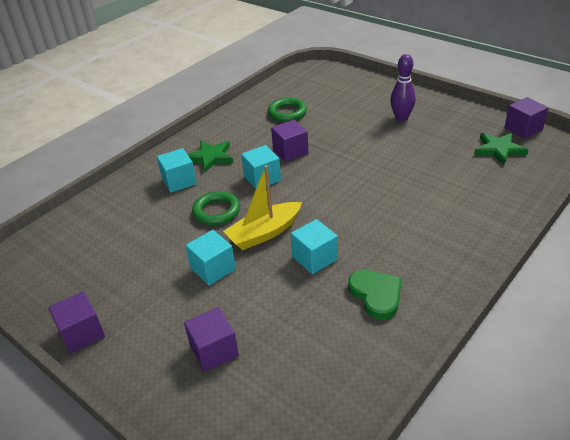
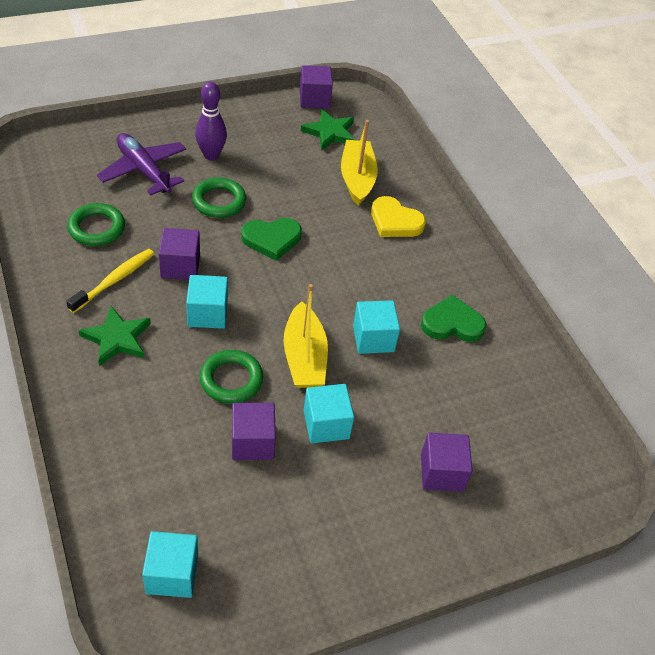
camera: 70 degrees left, 10 degrees up
purple cube [48,291,105,354] -> purple cube moved to [232,403,276,460]
turquoise cube [157,148,197,193] -> turquoise cube moved to [142,531,198,598]
none -> yellow toothbrush [66,249,154,313]
none -> purple plane [97,133,186,195]
none -> green ring [192,177,246,218]
none -> green heart [241,218,302,261]
none -> yellow boat [341,120,378,206]
none -> yellow heart [371,196,426,237]

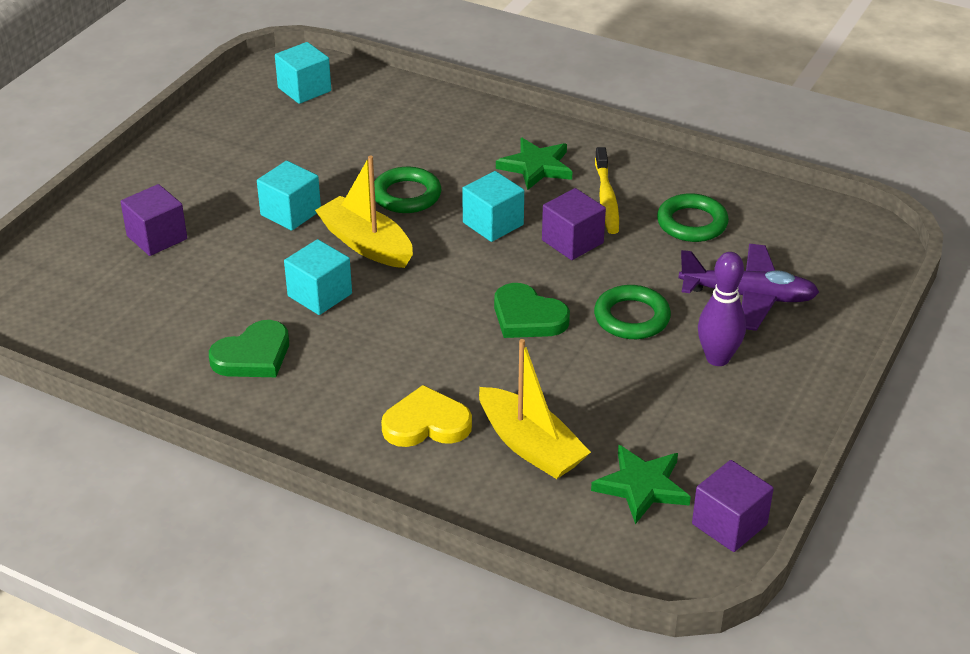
camera: 145 degrees right, 10 degrees down
purple cube [232,403,276,460] -> none
green heart [241,218,302,261] -> green heart turned 90 degrees counterclockwise [494,283,570,338]

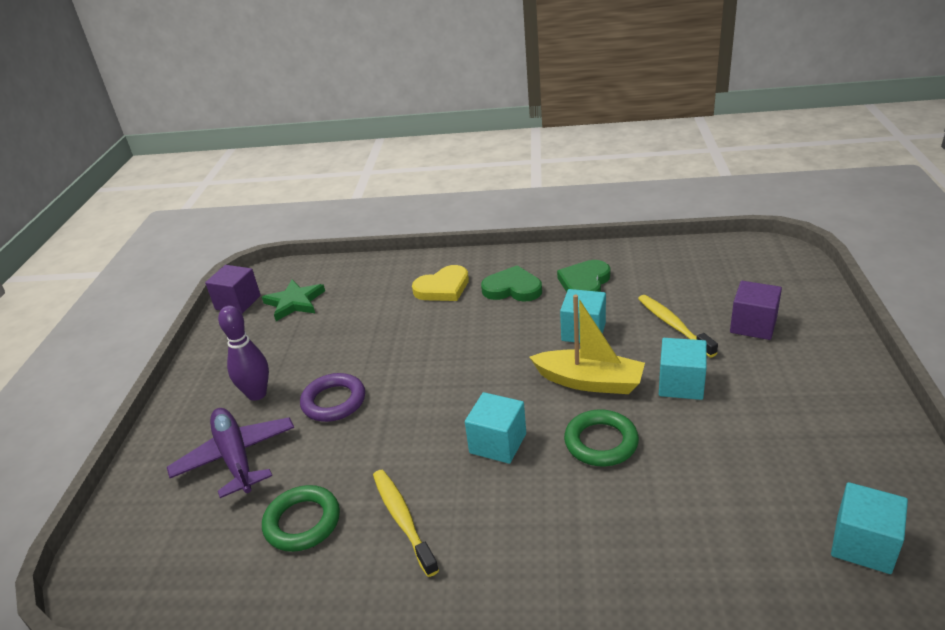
camera: 160 degrees right, 5 degrees down
yellow boat [479,339,591,479] -> none
green heart [494,283,570,338] -> green heart moved to [481,265,542,302]
green star [496,138,572,190] -> none
purple cube [542,188,606,260] -> none
green ring [594,285,671,339] -> purple ring [300,373,365,422]
purple plane [679,244,819,331] -> purple plane turned 75 degrees clockwise [167,408,294,498]
none -> yellow toothbrush [638,295,718,357]

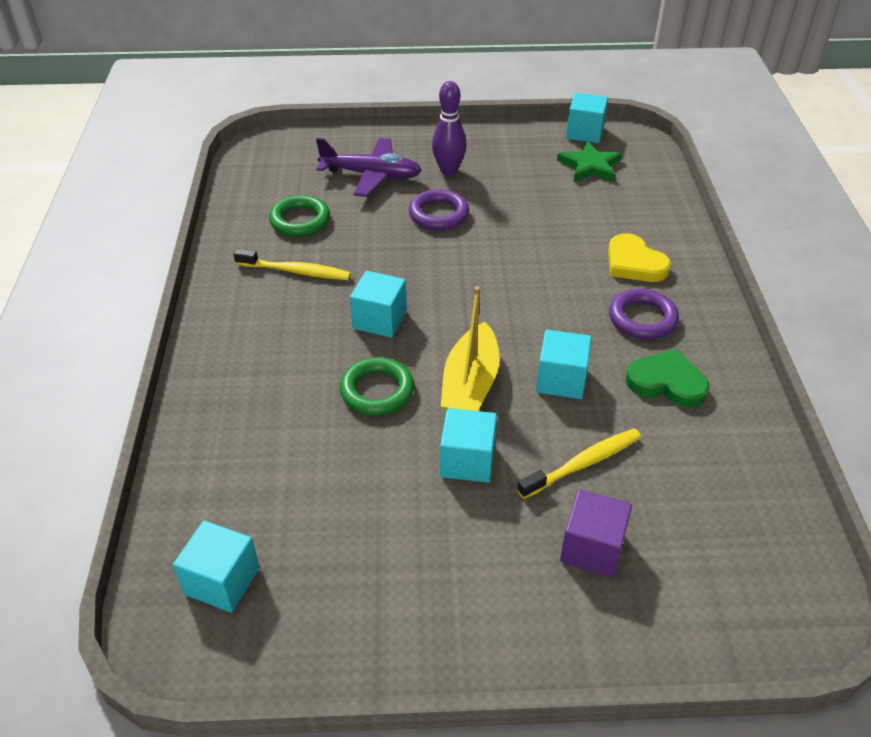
camera: 80 degrees right, 10 degrees up
purple plane [167,408,294,498] -> purple plane turned 45 degrees clockwise [316,138,422,197]
purple cube [205,265,261,314] -> turquoise cube [566,93,608,143]
yellow toothbrush [373,470,439,577] -> yellow toothbrush turned 45 degrees clockwise [234,249,351,280]
green heart [481,265,542,302] -> purple ring [609,289,679,339]

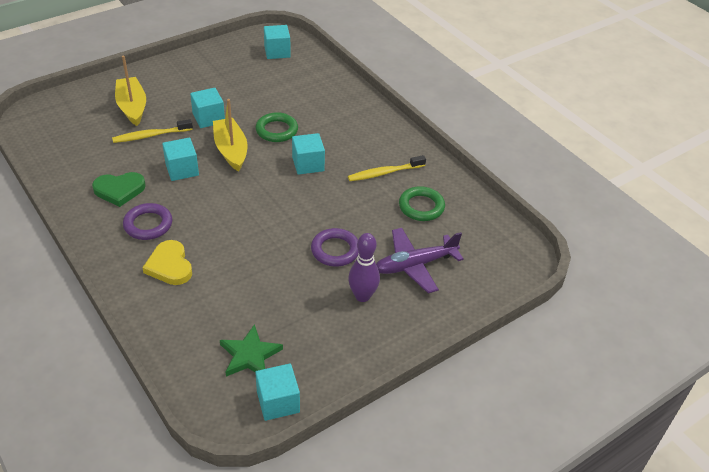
camera: 145 degrees right, 0 degrees up
yellow toothbrush [517,429,641,499] -> yellow toothbrush turned 45 degrees clockwise [112,119,193,143]
purple cube [560,489,632,577] -> yellow boat [115,56,146,126]
yellow heart [608,233,671,282] -> yellow heart turned 135 degrees counterclockwise [142,240,192,285]

